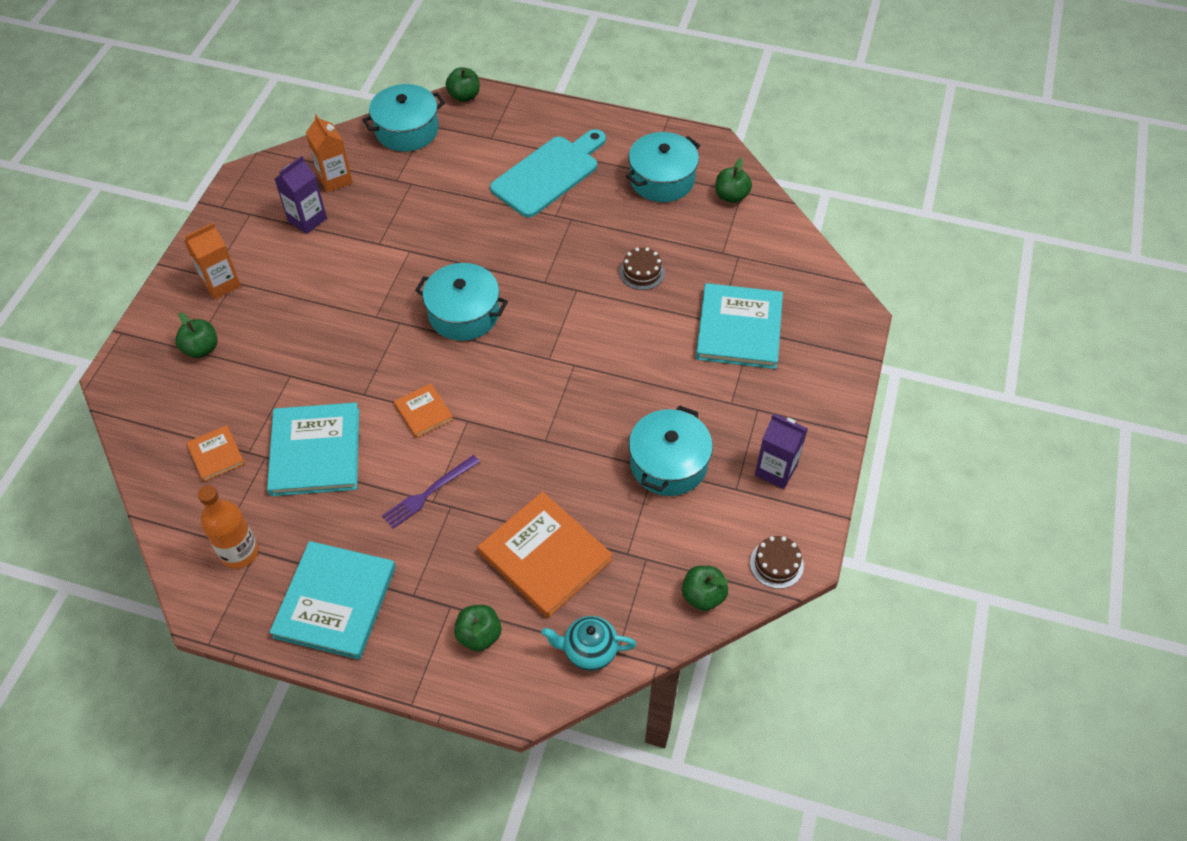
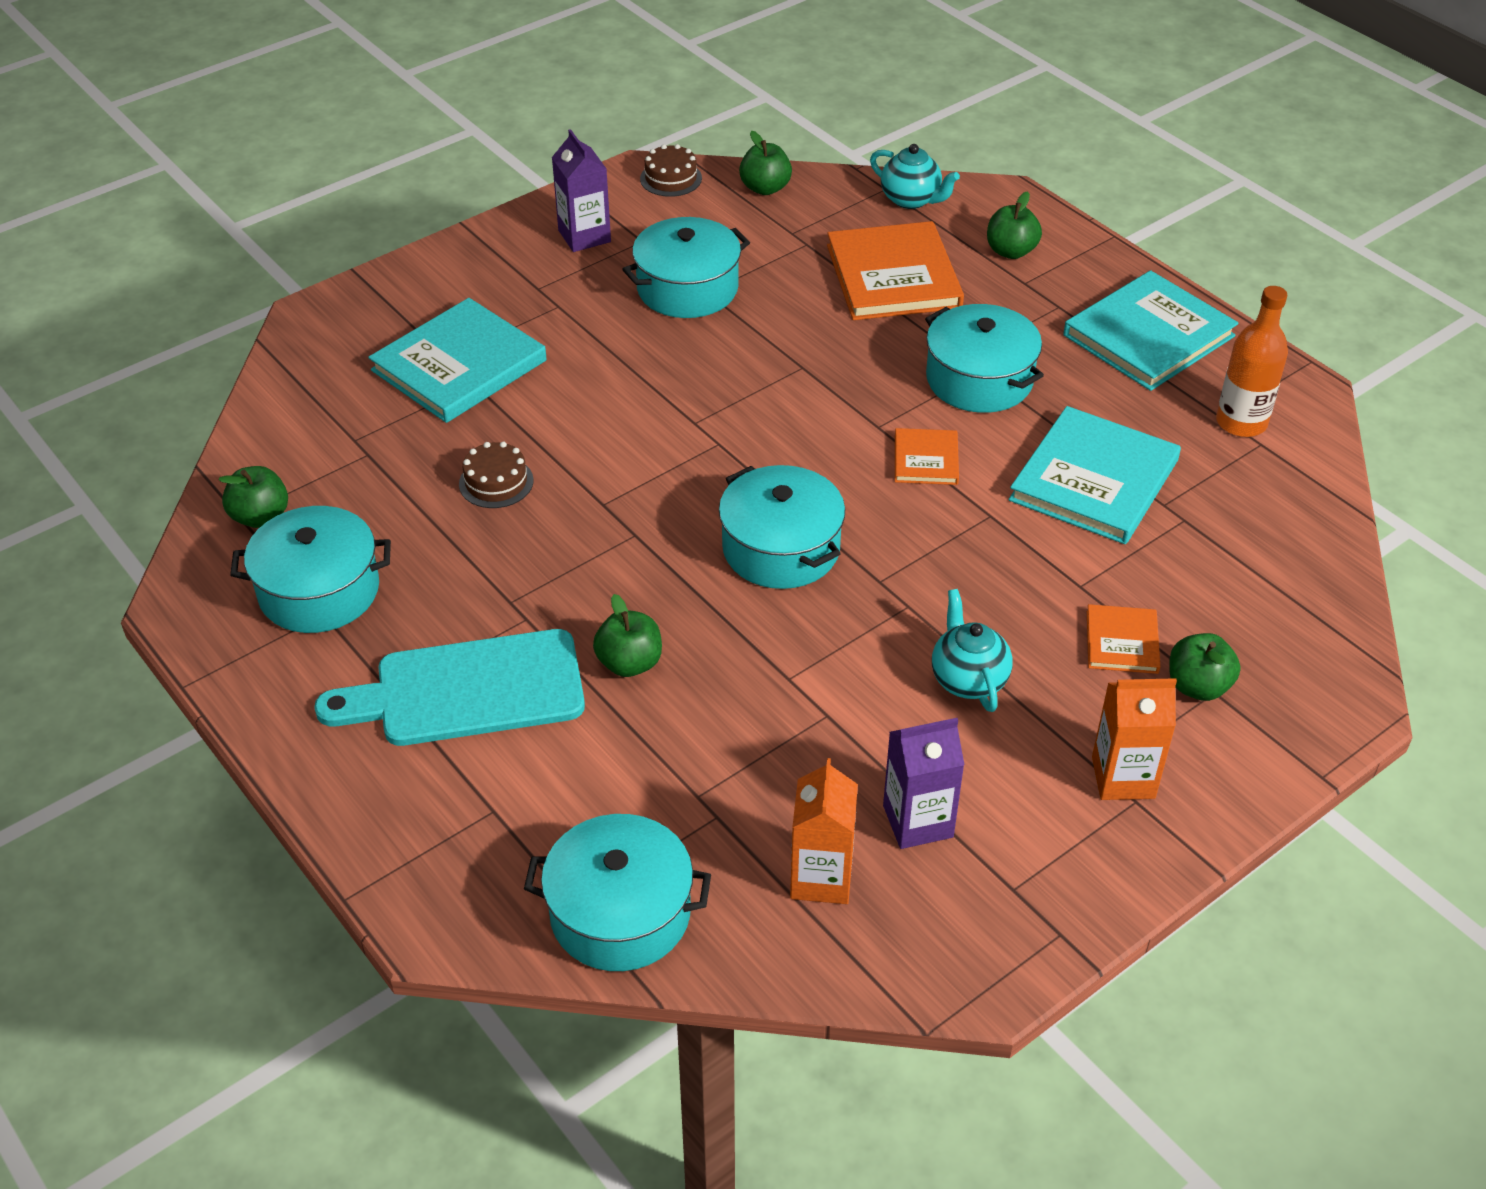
camera: 145 degrees left, 10 degrees down
orange book [186,425,245,482] -> orange book moved to [1087,604,1160,674]
purple fork [382,455,480,529] -> turquoise pot [925,304,1044,413]
green apple [446,67,480,102] -> green apple moved to [593,594,662,677]
none -> turquoise teapot [932,589,1013,712]

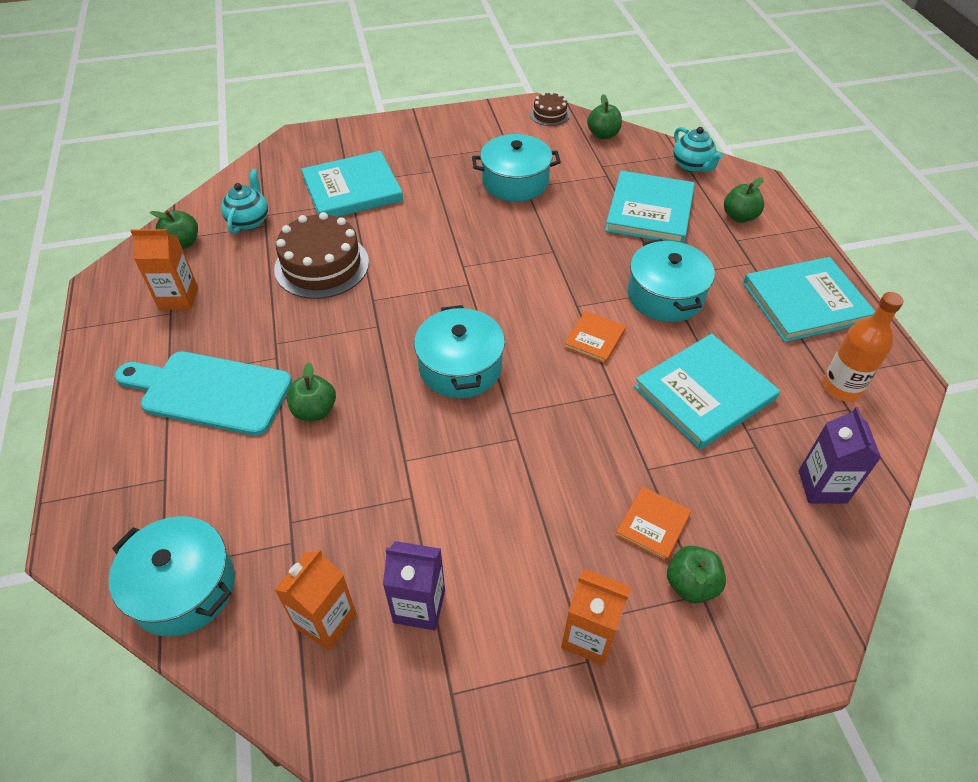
camera: 25 degrees right, 5 degrees up
turquoise pot [230,506,391,633] -> orange carton [130,229,198,310]
brown cake [459,442,534,508] -> brown cake [274,212,369,299], size x1.93
purple carton [552,129,611,252] -> purple carton moved to [799,407,881,503]
orange book [827,221,964,320] -> turquoise book [605,171,695,243]
turquoise teapot [932,589,1013,712] -> turquoise teapot moved to [221,169,268,234]

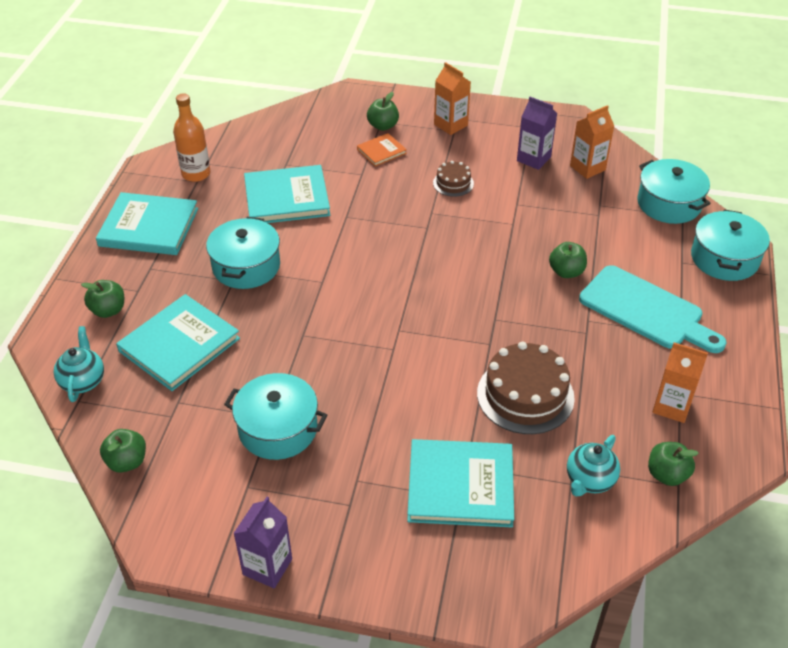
camera: 155 degrees left, 5 degrees down
turquoise pot [414,305,505,398] -> turquoise pot moved to [691,209,770,281]
brown cake [530,92,570,126] -> brown cake moved to [433,161,474,197]
orange book [564,311,626,364] -> none
purple carton [799,407,881,503] -> purple carton moved to [233,497,292,588]

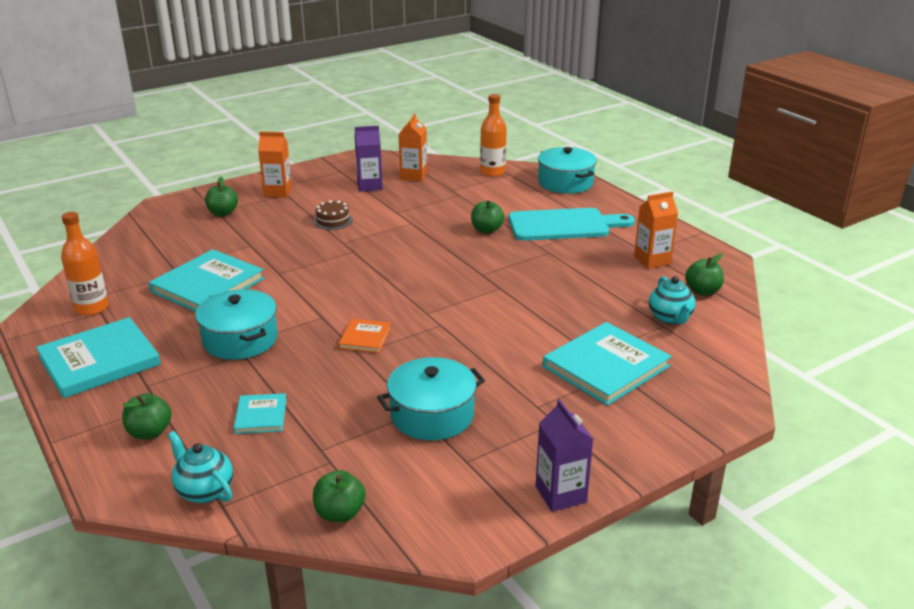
camera: 45 degrees left, 15 degrees down
turquoise book [116,294,240,391] -> turquoise book [234,393,286,434], size x0.51
orange book [357,133,407,167] -> orange book moved to [338,319,391,353]
brown cake [477,342,575,434] -> none
turquoise pot [637,159,711,224] -> orange bottle [480,94,507,177]

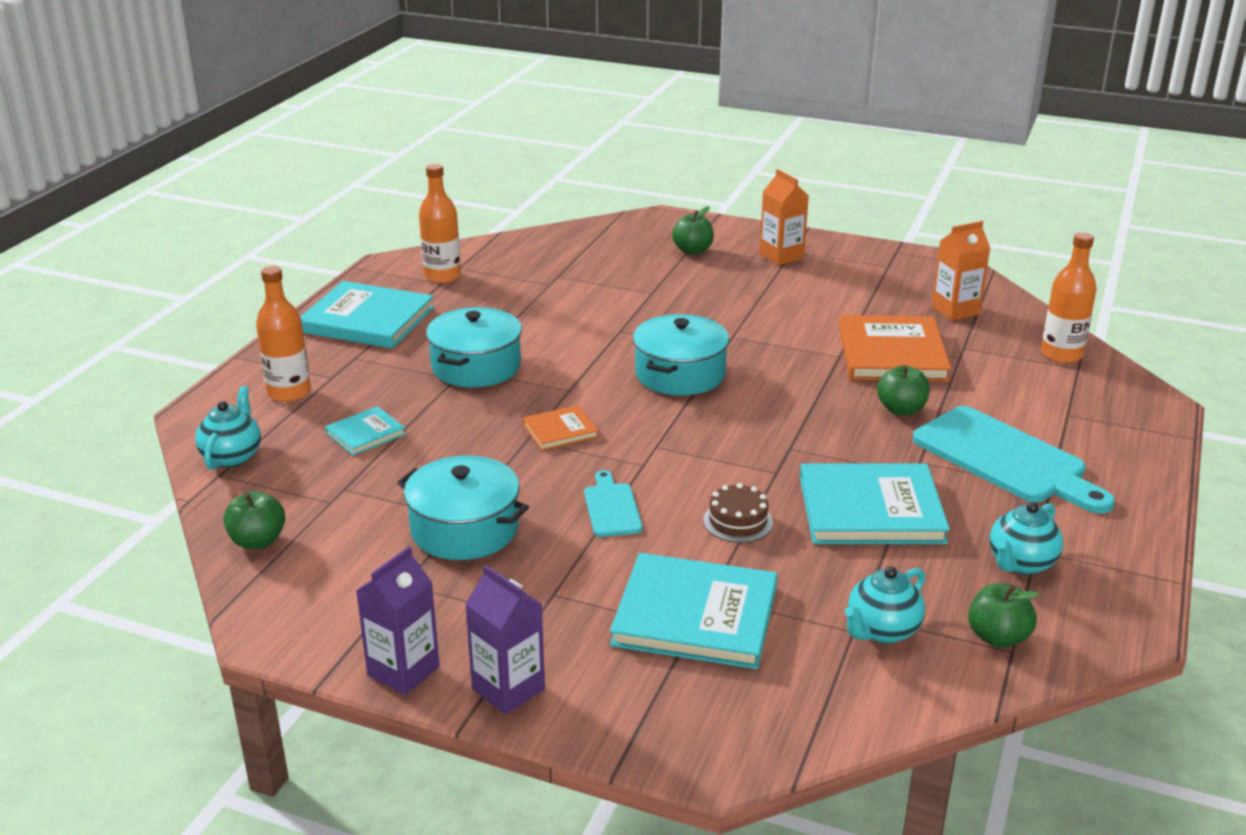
camera: 55 degrees right, 0 degrees up
green apple [122,393,172,439] -> orange bottle [256,266,311,402]
turquoise book [149,249,264,312] -> turquoise book moved to [800,463,950,544]
brown cake [313,200,353,230] -> brown cake moved to [703,483,773,543]
purple carton [355,126,383,192] -> purple carton moved to [465,565,545,715]
turquoise pot [538,147,597,194] -> turquoise pot moved to [633,314,729,396]
orange carton [634,191,678,269] -> turquoise teapot [990,502,1063,575]
none -> turquoise cutting board [584,470,643,537]
none -> orange book [839,315,951,382]

